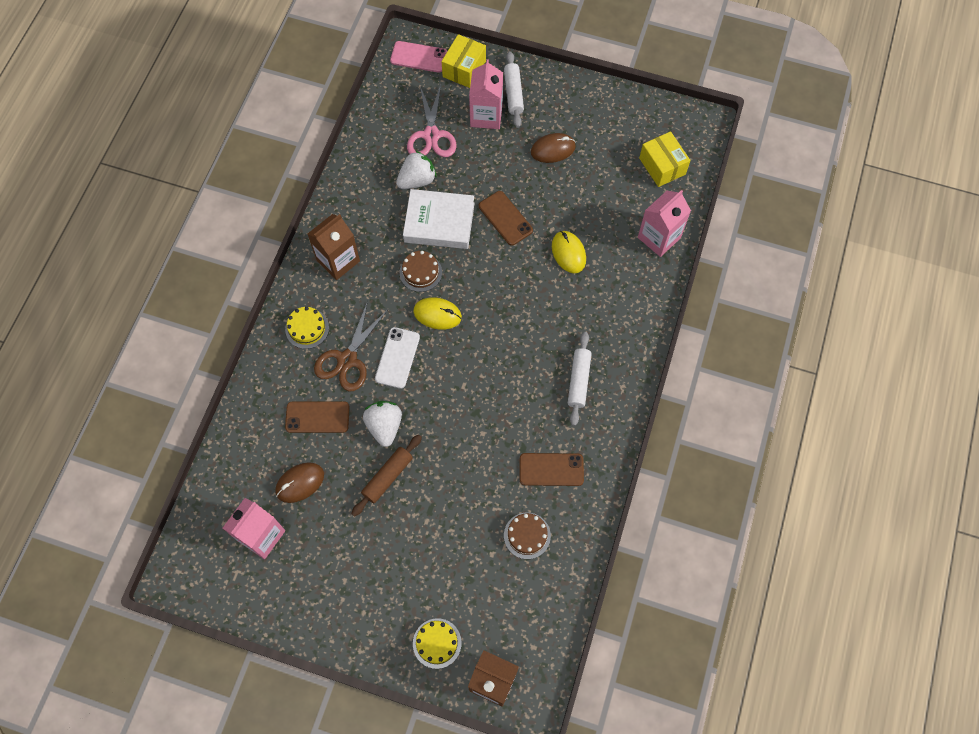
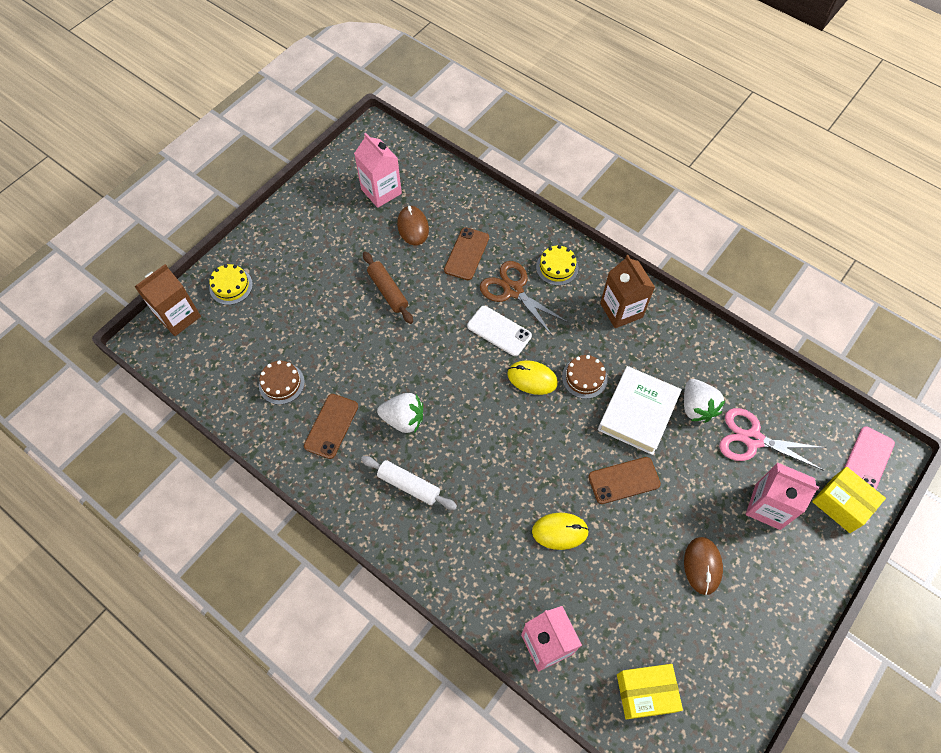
camera: 110 degrees right, 5 degrees down
white strawberry [363,401,402,447] -> white strawberry moved to [377,393,423,433]
yellow mouse [413,297,462,330] -> yellow mouse turned 75 degrees clockwise [507,360,558,395]
white rolling pin [504,51,524,128] -> none

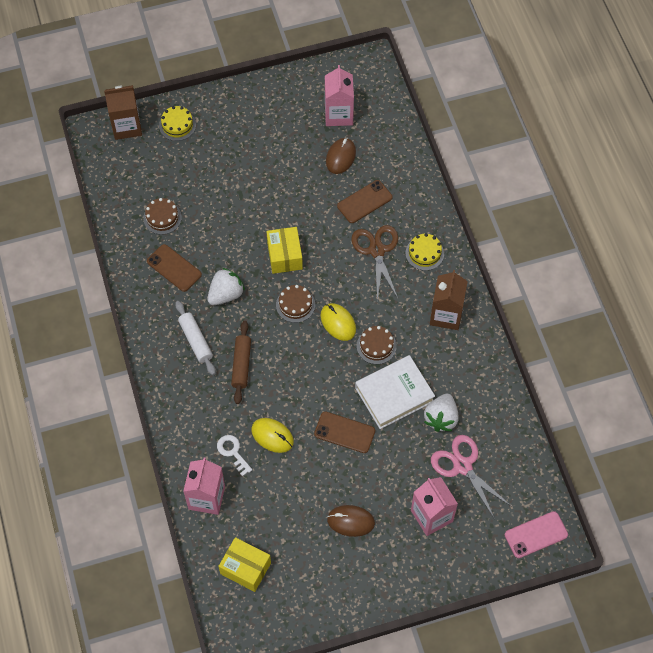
camera: 35 degrees right, 0 degrees up
brown phone [304,394,358,459] -> brown phone turned 75 degrees clockwise [147,244,202,292]
brown rolling pin [363,251,413,324] -> brown rolling pin moved to [231,321,251,404]
white strawberry [377,393,423,433] -> white strawberry turned 90 degrees counterclockwise [207,268,245,305]
white phone [467,306,532,356] -> none
brown mouse [684,537,723,595] -> brown mouse turned 60 degrees clockwise [327,505,375,537]
yellow box [812,467,886,533] -> yellow box moved to [266,227,303,274]
none -> white key [217,435,252,477]
none -> brown cake [276,285,315,323]

